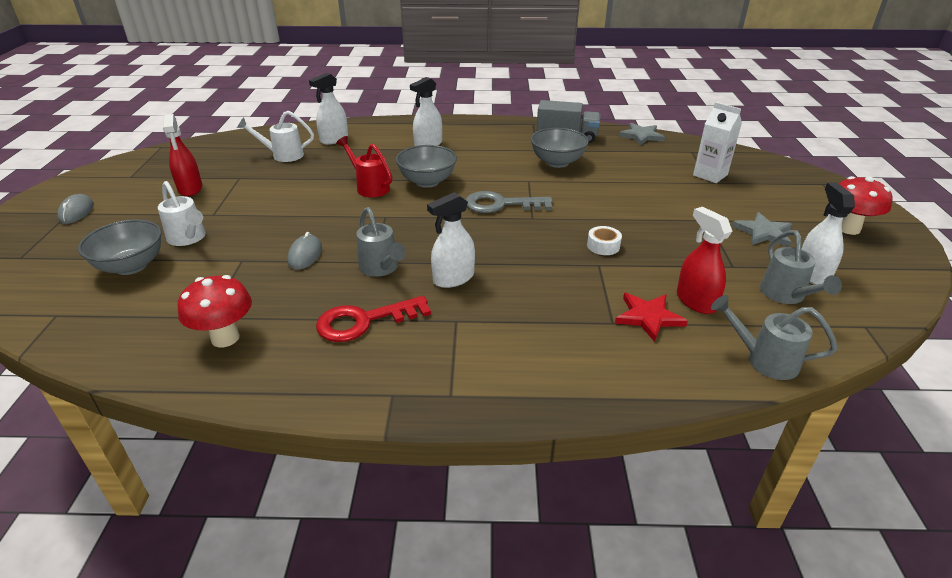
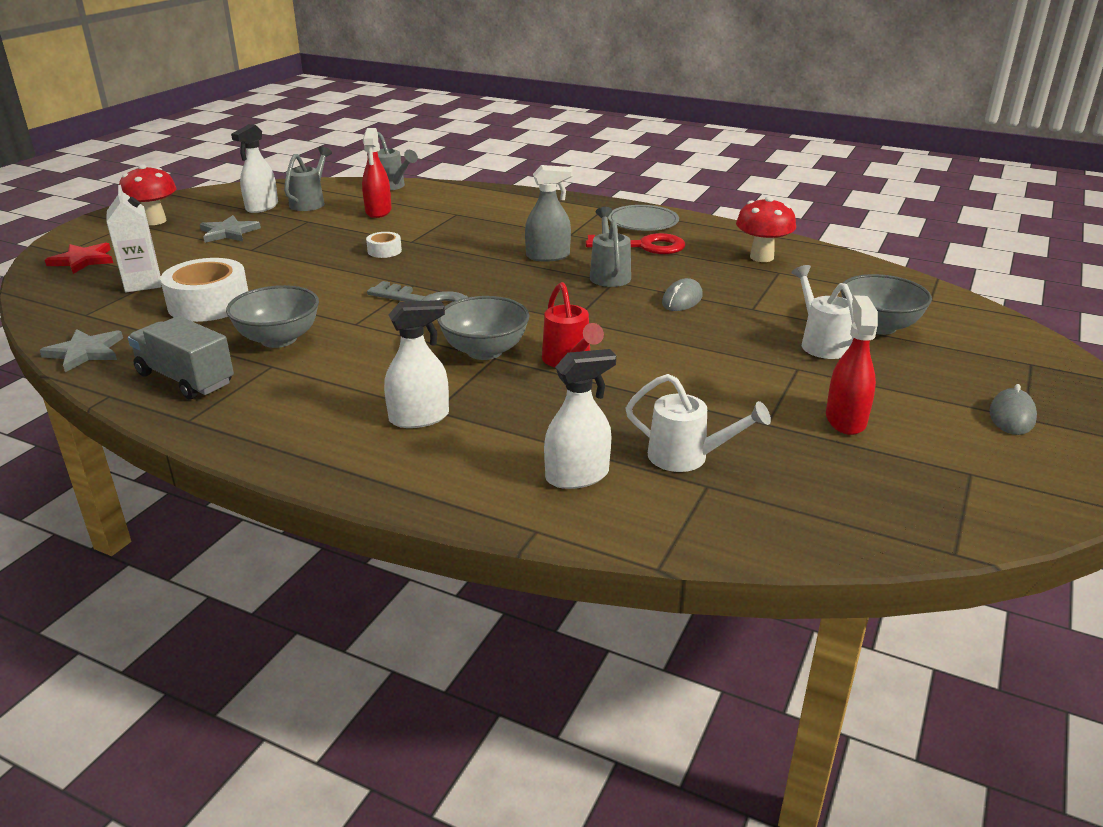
camera: 155 degrees left, 5 degrees down
white spray bottle [427,192,475,288] -> grey spray bottle [525,165,573,262]
red star [615,293,688,342] -> red star moved to [45,243,113,274]
none -> white tape [160,258,248,322]
none -> grey plate [608,205,679,231]

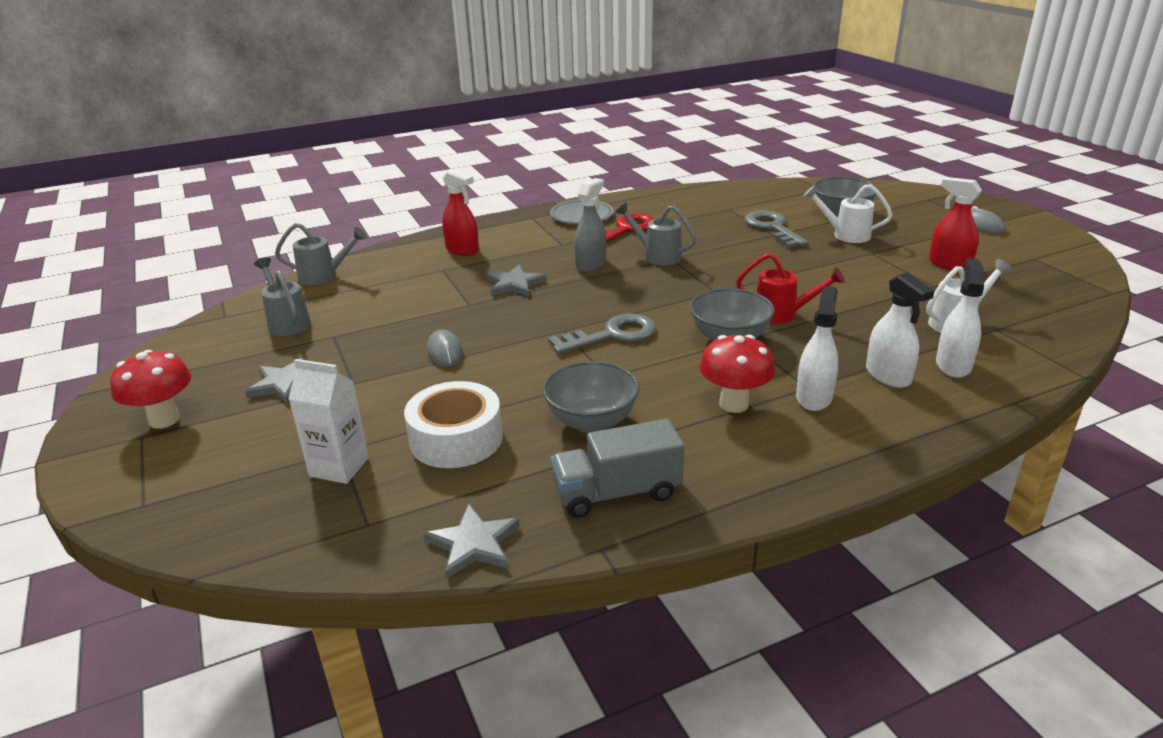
camera: 50 degrees left, 0 degrees up
red star [45,243,113,274] -> none
white spray bottle [231,124,278,213] -> white spray bottle moved to [866,272,934,388]
red spray bottle [362,128,391,218] -> red spray bottle moved to [442,169,479,256]
white tape [366,232,402,258] -> none
grey mouse [662,278,703,311] -> grey mouse moved to [427,330,463,367]
red mushroom [736,196,796,262] -> red mushroom moved to [699,335,775,413]
none -> grey star [487,265,546,297]
none -> grey key [745,210,808,248]

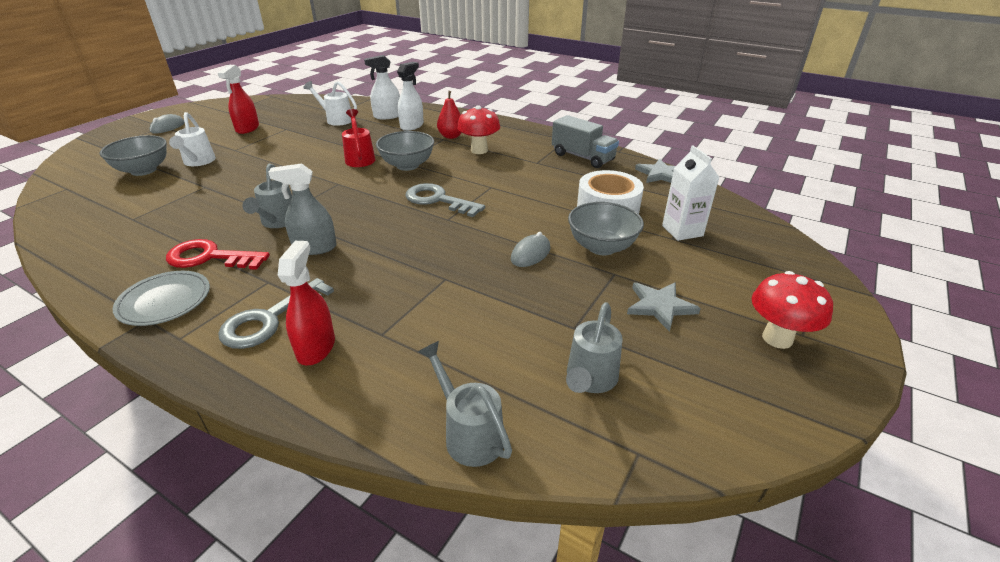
camera: 125 degrees left, 5 degrees up
grey star [487,265,546,297] -> none
grey bowl [542,361,639,433] -> grey bowl moved to [568,202,644,255]
grey key [745,210,808,248] -> grey key moved to [218,278,334,349]
white spray bottle [796,286,838,411] -> red pear [437,91,462,139]

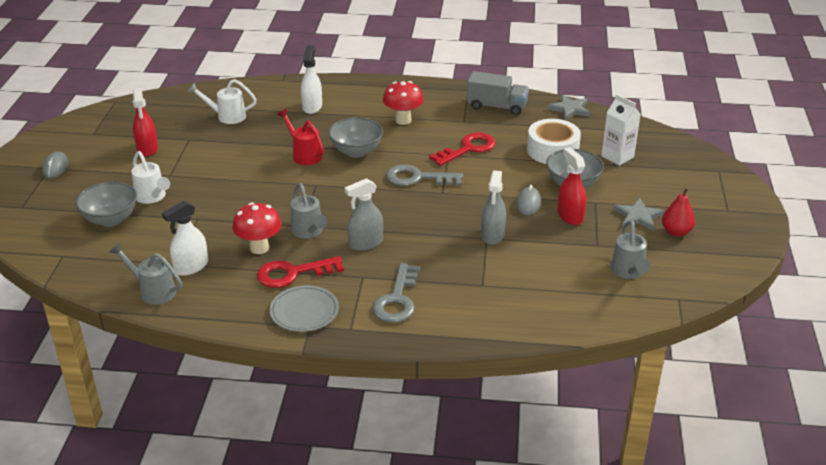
camera: 25 degrees left, 0 degrees up
red spray bottle [278,241,335,365] -> red spray bottle moved to [557,147,586,225]
white spray bottle [364,55,400,120] -> white spray bottle moved to [162,201,208,276]
grey watering can [418,341,512,467] -> grey watering can moved to [109,243,182,305]
red pear [437,91,462,139] -> red pear moved to [662,188,695,237]
red mushroom [752,271,833,349] -> red mushroom moved to [232,202,282,254]
none -> red key [429,132,495,166]
none -> grey spray bottle [481,170,506,245]

